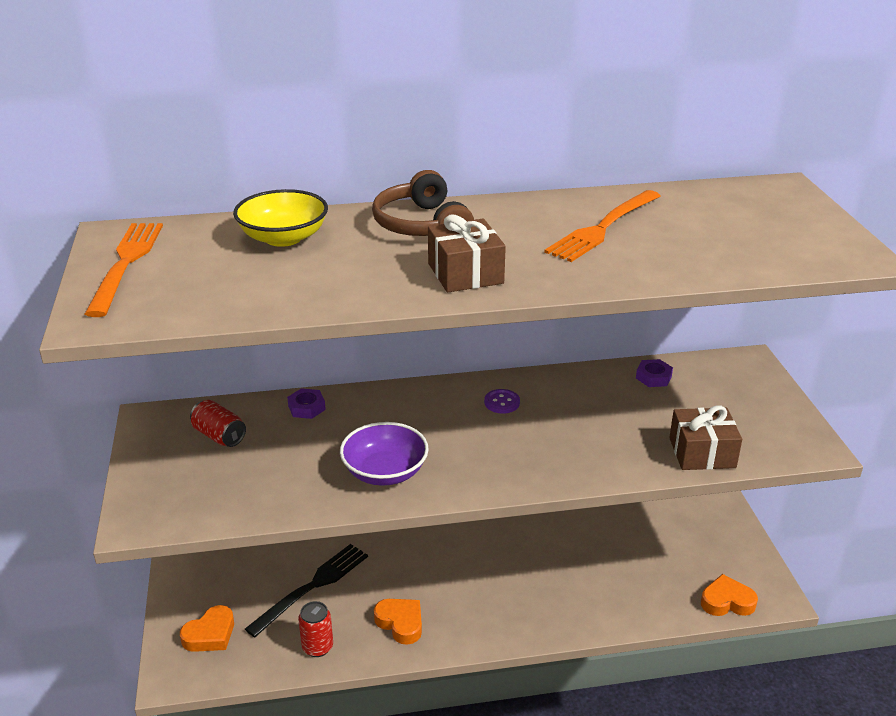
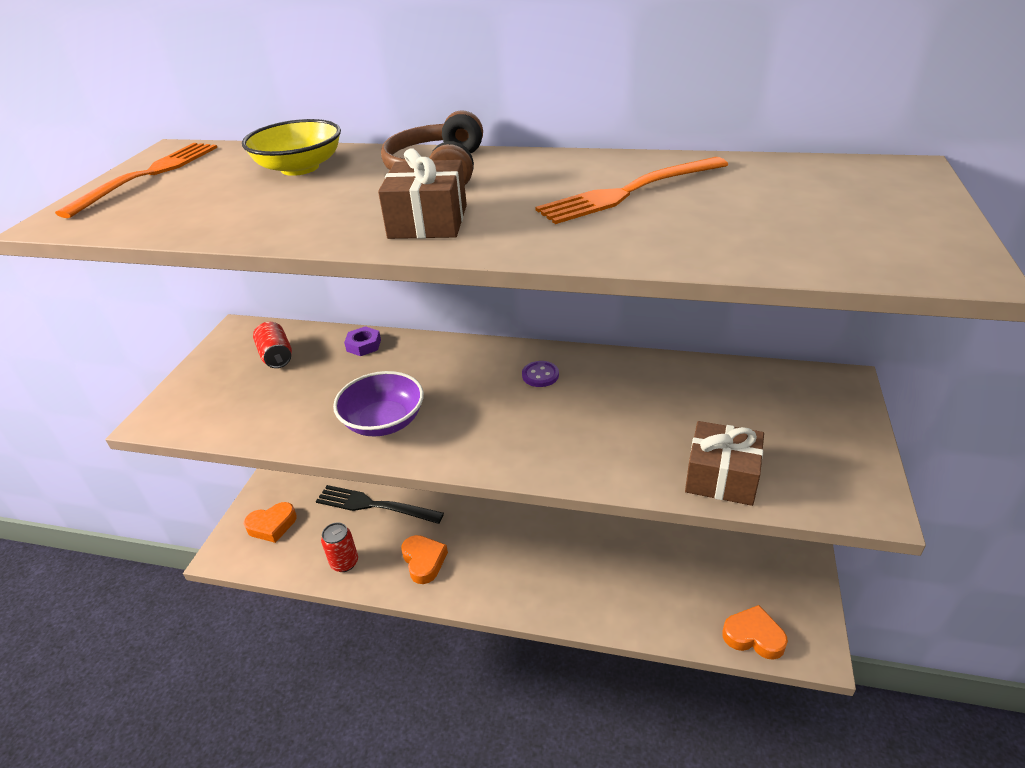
camera: 25 degrees right, 5 degrees up
black fork [245,544,368,637] -> black fork turned 135 degrees counterclockwise [316,485,444,524]
purple nut [636,359,673,387] -> none

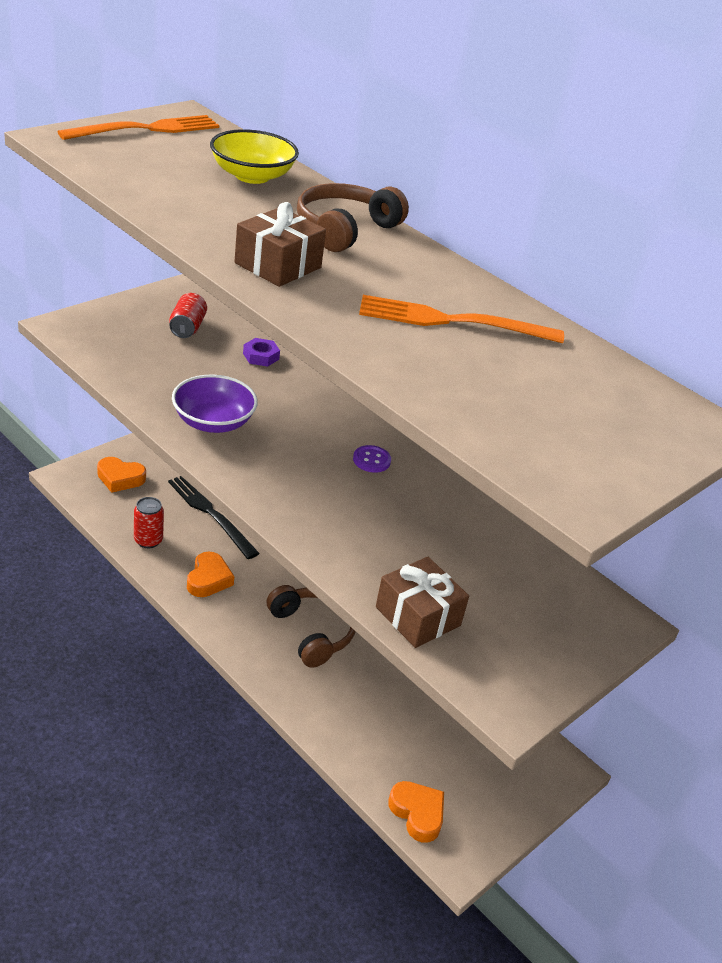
camera: 25 degrees right, 0 degrees up
none -> brown headphones [266,585,356,668]

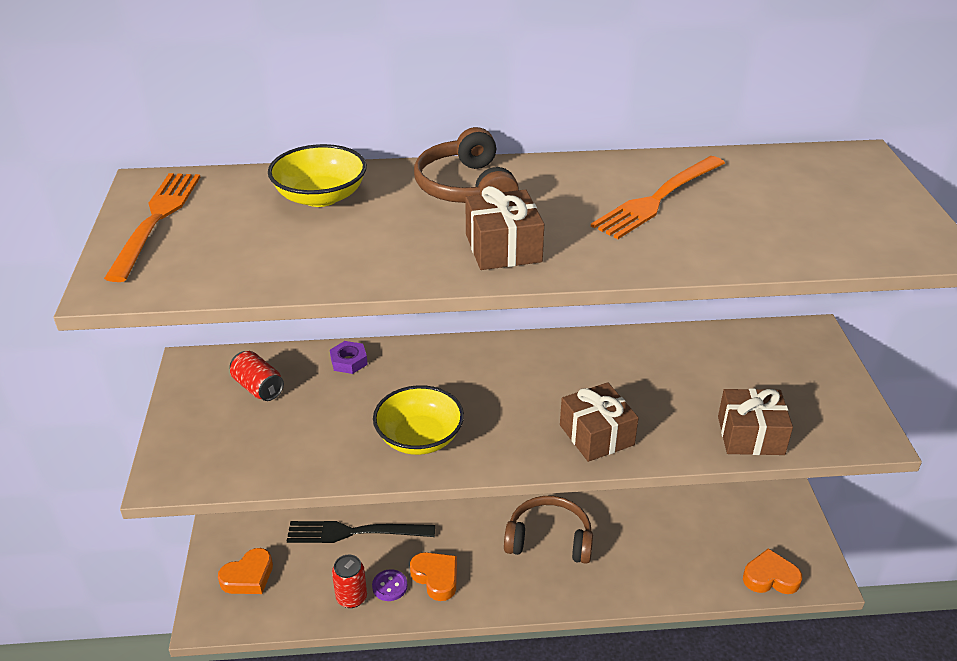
camera: 45 degrees left, 0 degrees up
purple bowl [172,375,258,433] -> yellow bowl [373,385,464,455]
purple button [353,445,391,473] -> purple button moved to [372,569,408,601]
none -> brown gift [560,382,639,462]

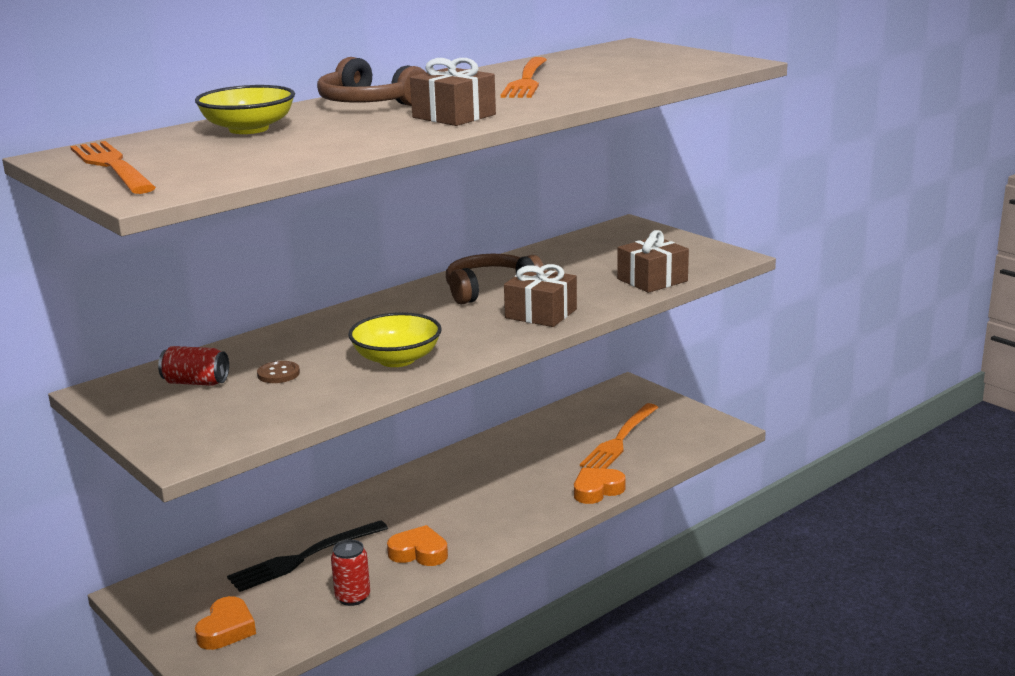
camera: 35 degrees left, 15 degrees down
purple nut [330,341,368,374] -> none
purple button [372,569,408,601] -> none
brown headphones [504,496,593,564] -> brown headphones moved to [446,254,543,305]
orange heart [743,548,802,594] -> orange heart moved to [574,468,626,504]
none -> brown button [257,361,300,383]
none -> orange fork [580,403,659,469]

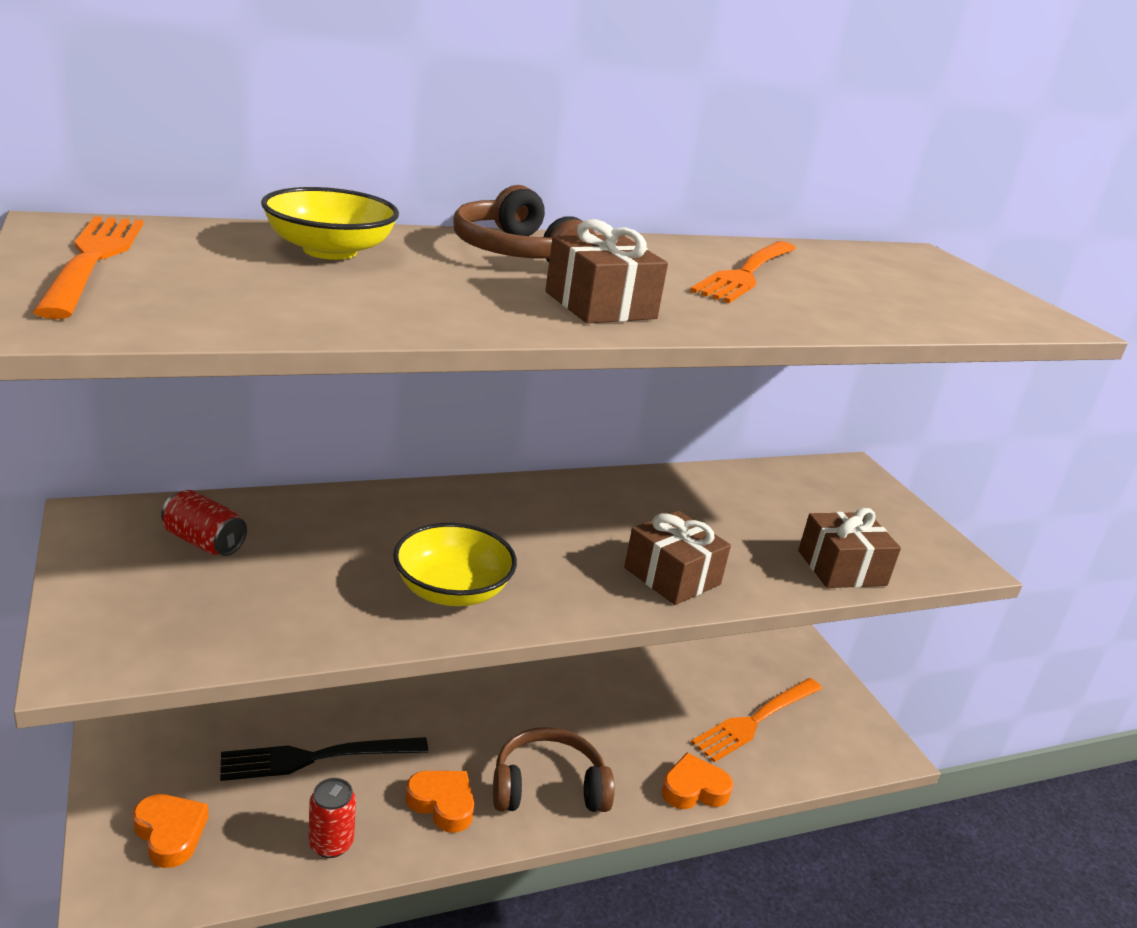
camera: 15 degrees right, 5 degrees up
orange heart [195,596,256,650] -> orange heart turned 75 degrees counterclockwise [133,794,209,868]
brown button [257,361,300,383] -> none
brown headphones [446,254,543,305] -> brown headphones moved to [493,727,615,812]

